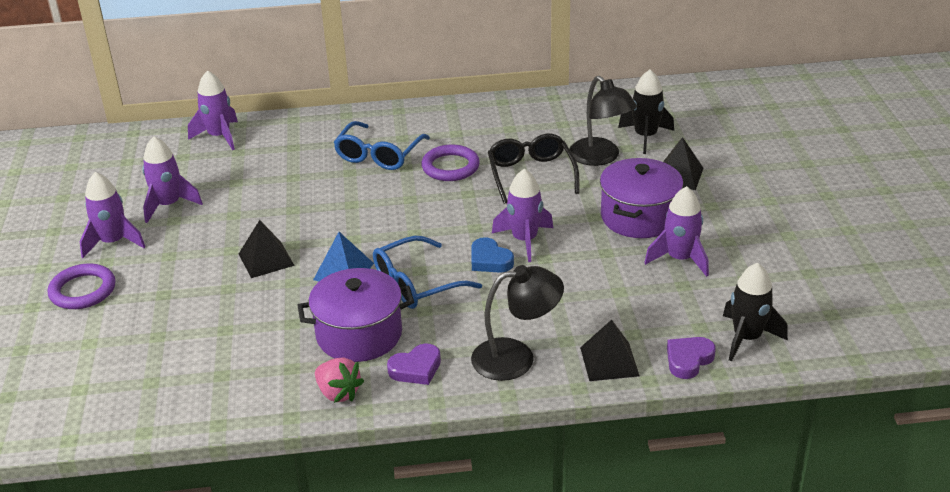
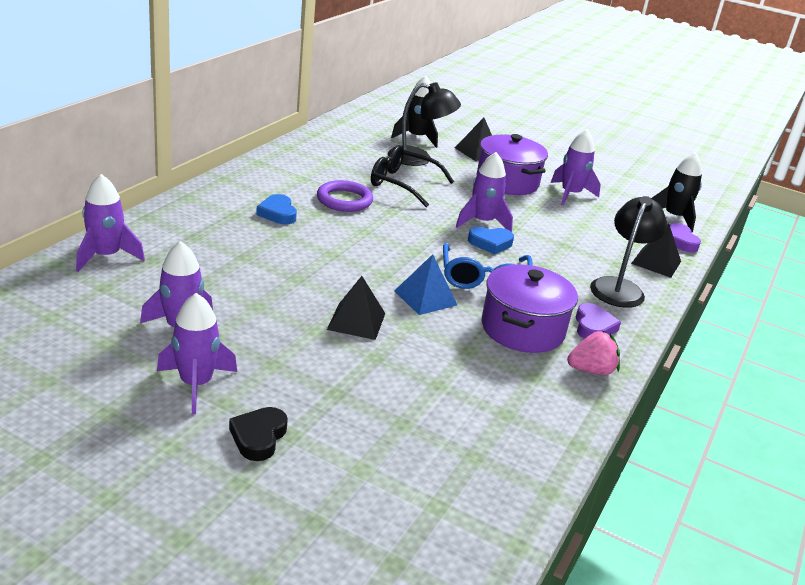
camera: 60 degrees left, 5 degrees down
purple ring [48,263,115,309] -> black heart [229,407,288,461]
blue glasses [333,121,430,170] -> blue heart [256,194,297,224]

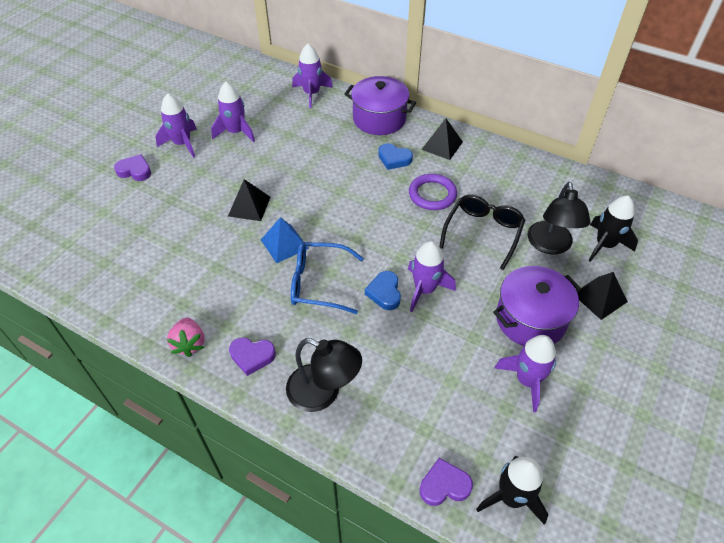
camera: 95 degrees right, 20 degrees up
black heart [229,407,288,461] -> purple heart [114,154,151,181]
blue heart [256,194,297,224] -> blue heart turned 135 degrees counterclockwise [378,143,413,170]
purple pot [482,264,578,353] -> purple pot moved to [344,76,416,135]
black pyramid [631,223,681,278] -> black pyramid moved to [421,118,463,160]

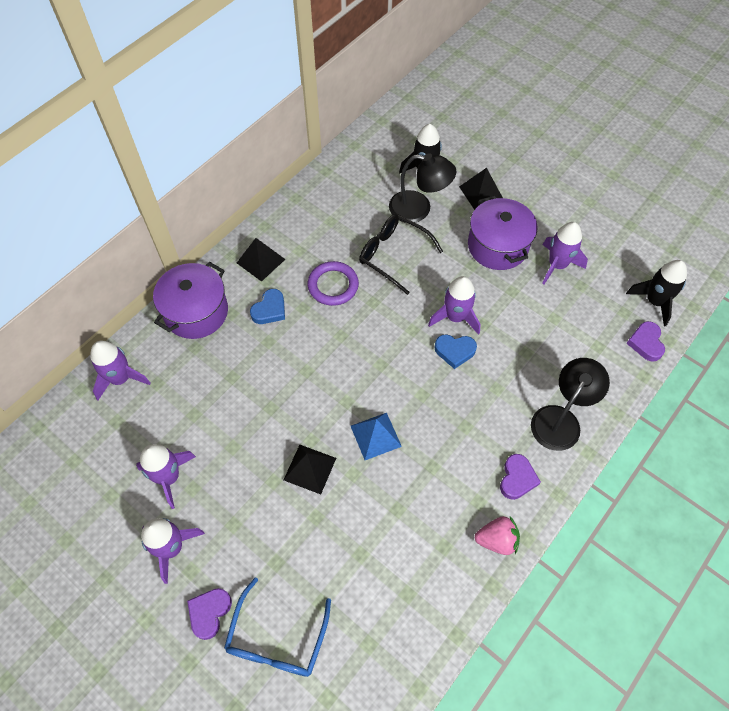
camera: 80 degrees left, 10 degrees up
blue glasses [291,242,364,314] -> blue glasses moved to [224,577,331,677]

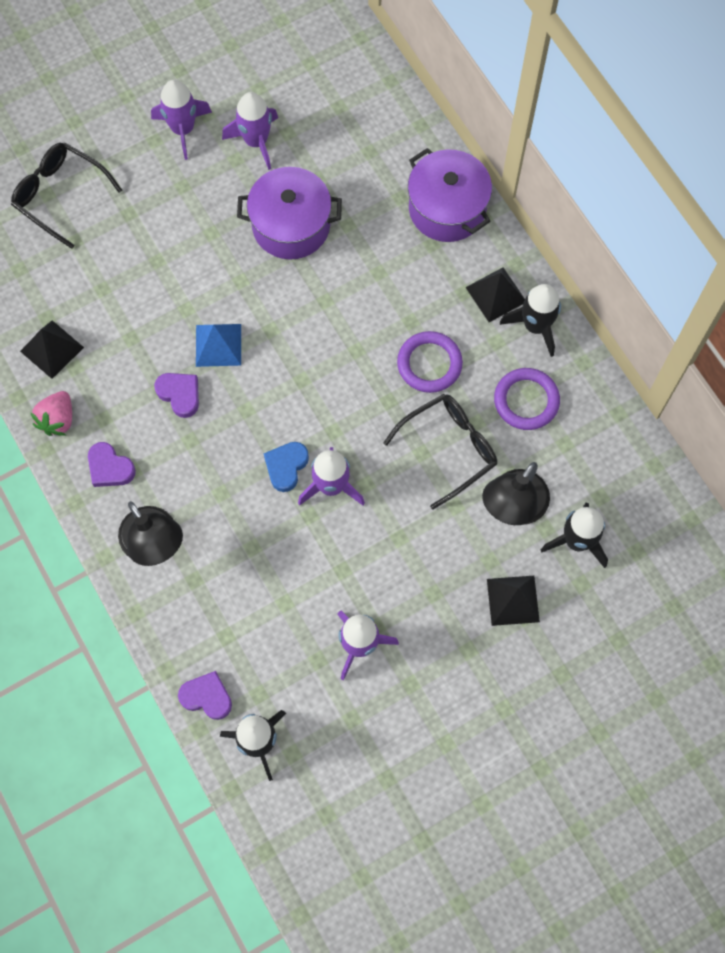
camera: 110 degrees right, 10 degrees up
purple rocket [90,341,151,400] -> none
purple heart [187,588,232,640] -> purple heart moved to [154,373,199,418]
blue glasses [224,577,331,677] -> black glasses [11,143,122,249]
blue heart [250,289,285,324] -> none
black pyramid [284,445,336,494] -> black pyramid moved to [20,321,84,379]
purple pot [468,196,538,270] -> purple pot moved to [237,167,342,260]
none -> purple ring [494,368,560,430]
none -> black rocket [500,284,561,357]

